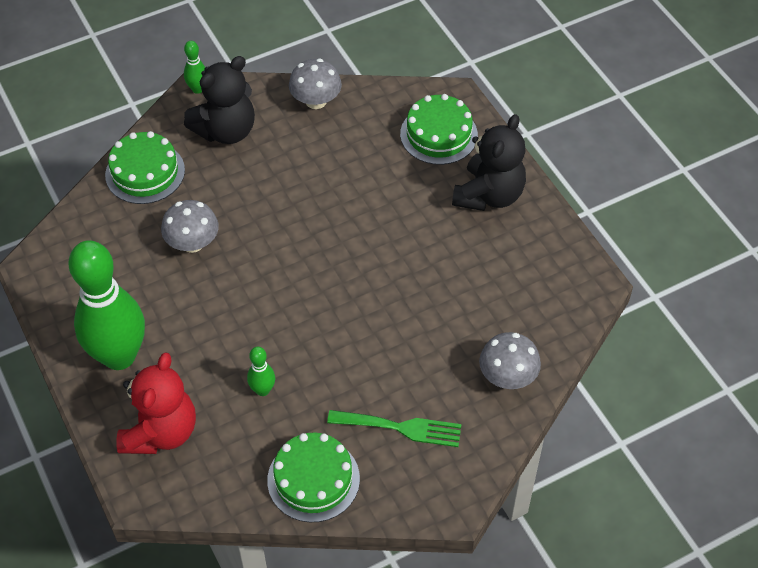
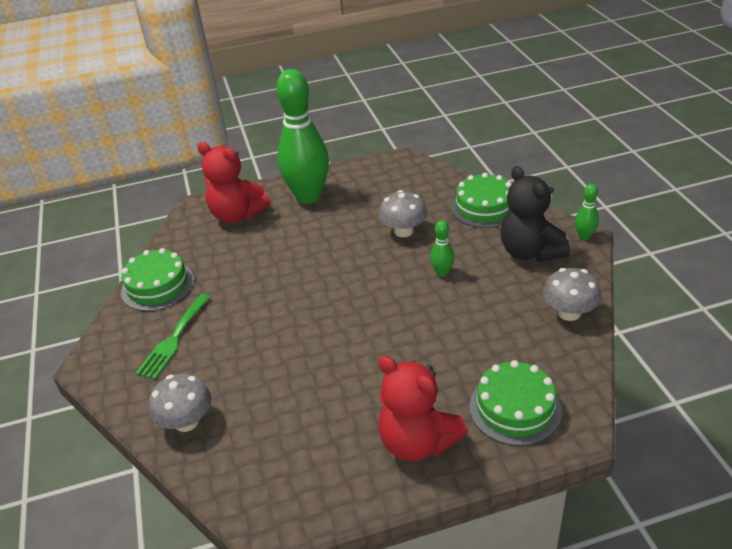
camera: 105 degrees right, 15 degrees down
green bowling pin [247,347,275,396] -> green bowling pin moved to [430,220,454,277]
black teddy bear [452,114,526,211] -> red teddy bear [378,356,468,461]

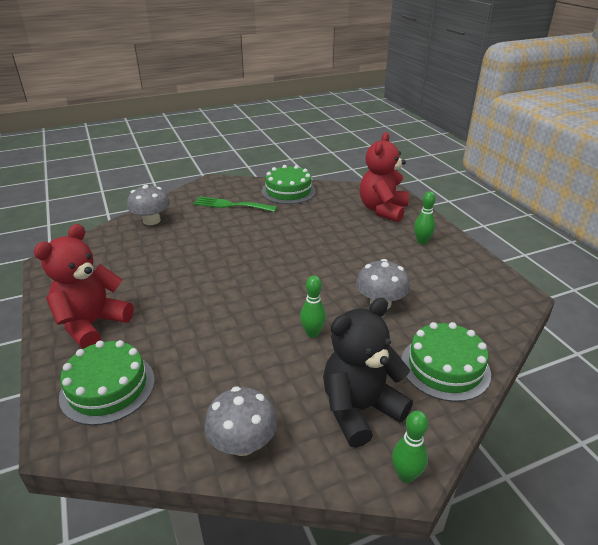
camera: 80 degrees right, 5 degrees down
green bowling pin [276,69,329,204] -> green bowling pin [414,191,436,244], size x0.41

